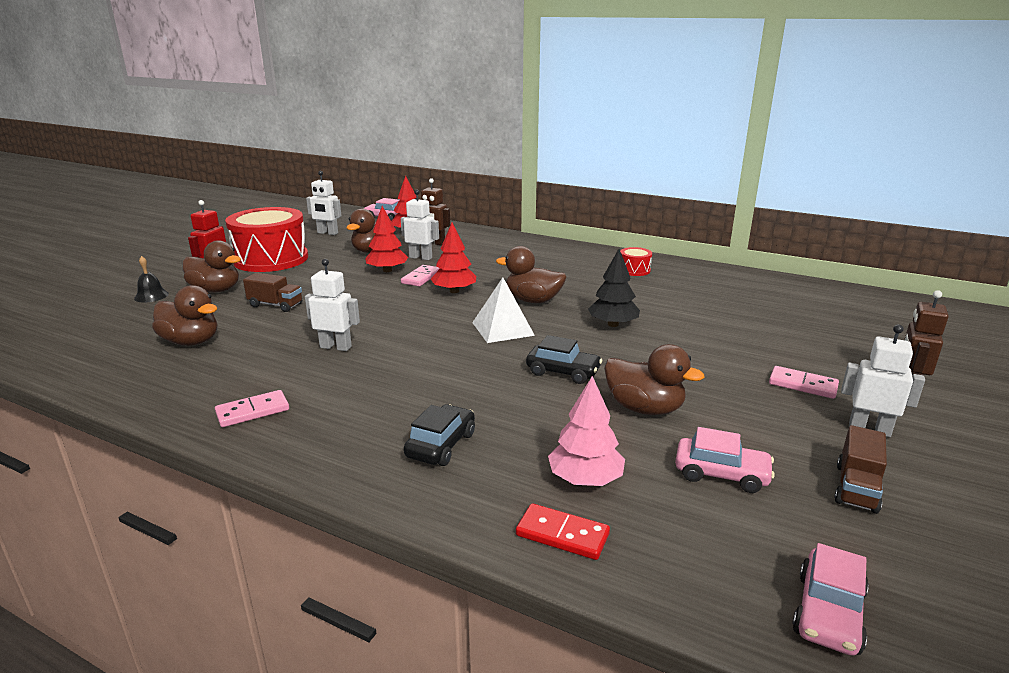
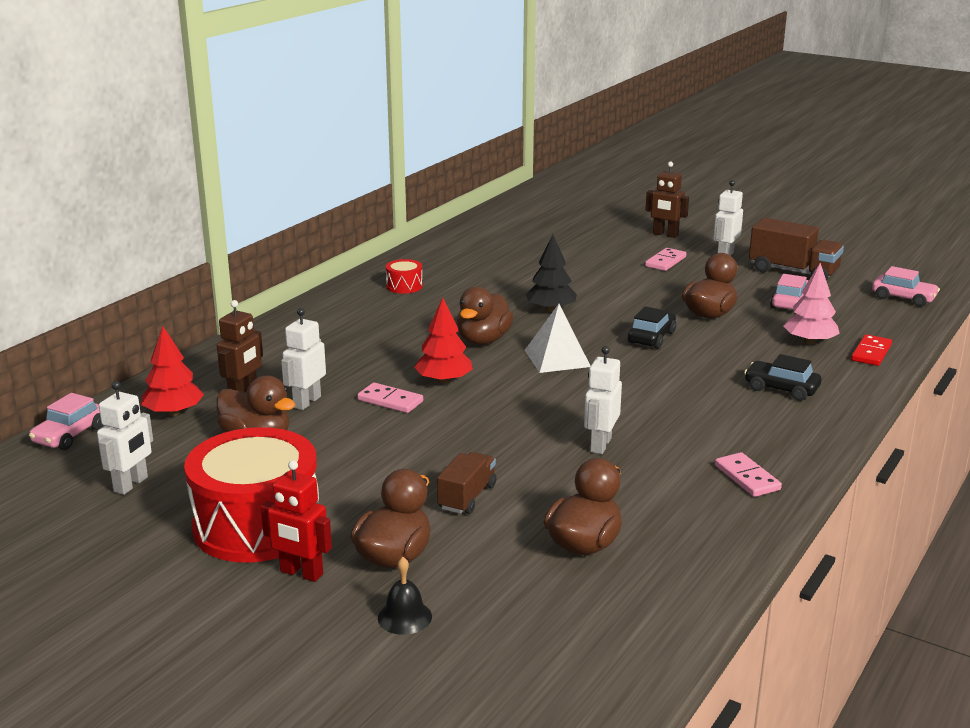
camera: 85 degrees left, 0 degrees up
red tree [365,206,408,272] -> none
brown truck [834,425,887,514] -> brown truck [749,218,844,281], size x1.61

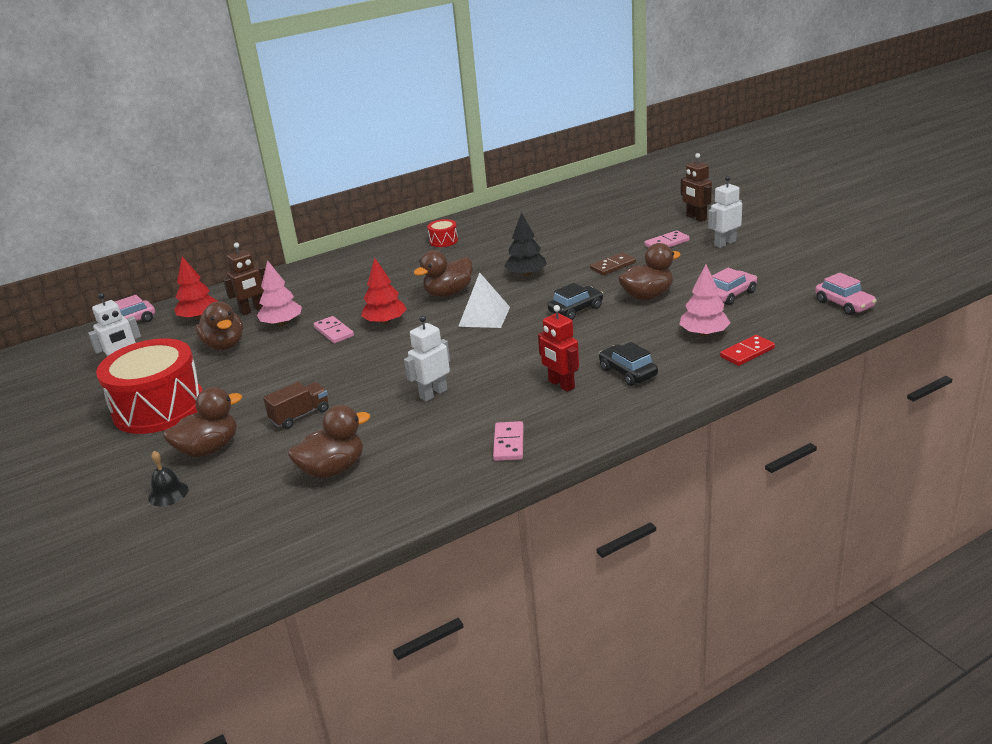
camera: 30 degrees right, 5 degrees up
red robot [261,460,332,582] -> red robot moved to [538,305,579,392]
white robot [281,308,326,410] -> pink tree [257,260,302,326]
brown truck [749,218,844,281] -> none
none -> brown domino [590,252,636,275]

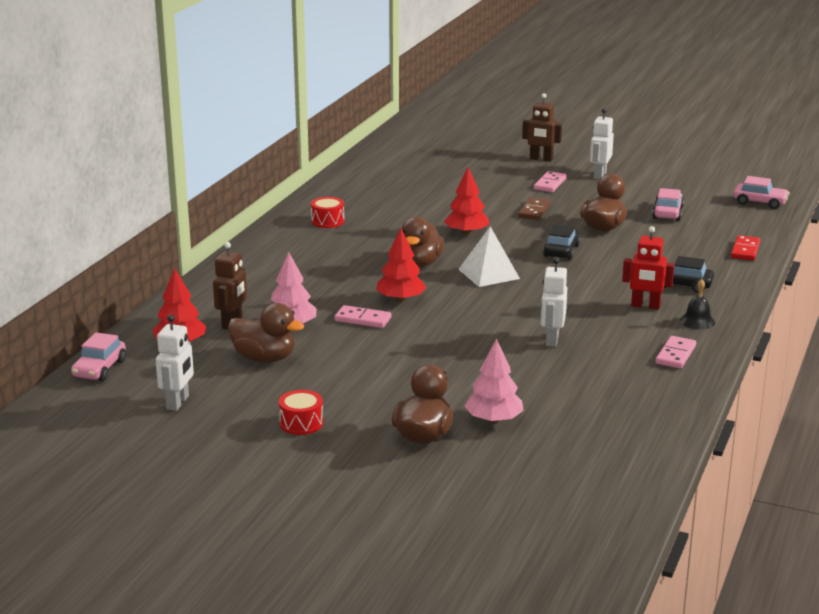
camera: 40 degrees left, 5 degrees down
red drum [96,338,203,434] -> red drum [279,390,323,435], size x0.42
black bell [148,451,189,506] -> black bell moved to [680,279,715,329]
brown truck [263,382,328,429] -> none
brown duck [288,405,370,478] -> none
pink domino [493,421,524,461] -> pink domino turned 60 degrees clockwise [655,336,696,369]
black tree [504,212,547,277] -> red tree [444,167,489,235]
pink tree [679,265,730,337] -> pink tree moved to [465,338,524,424]

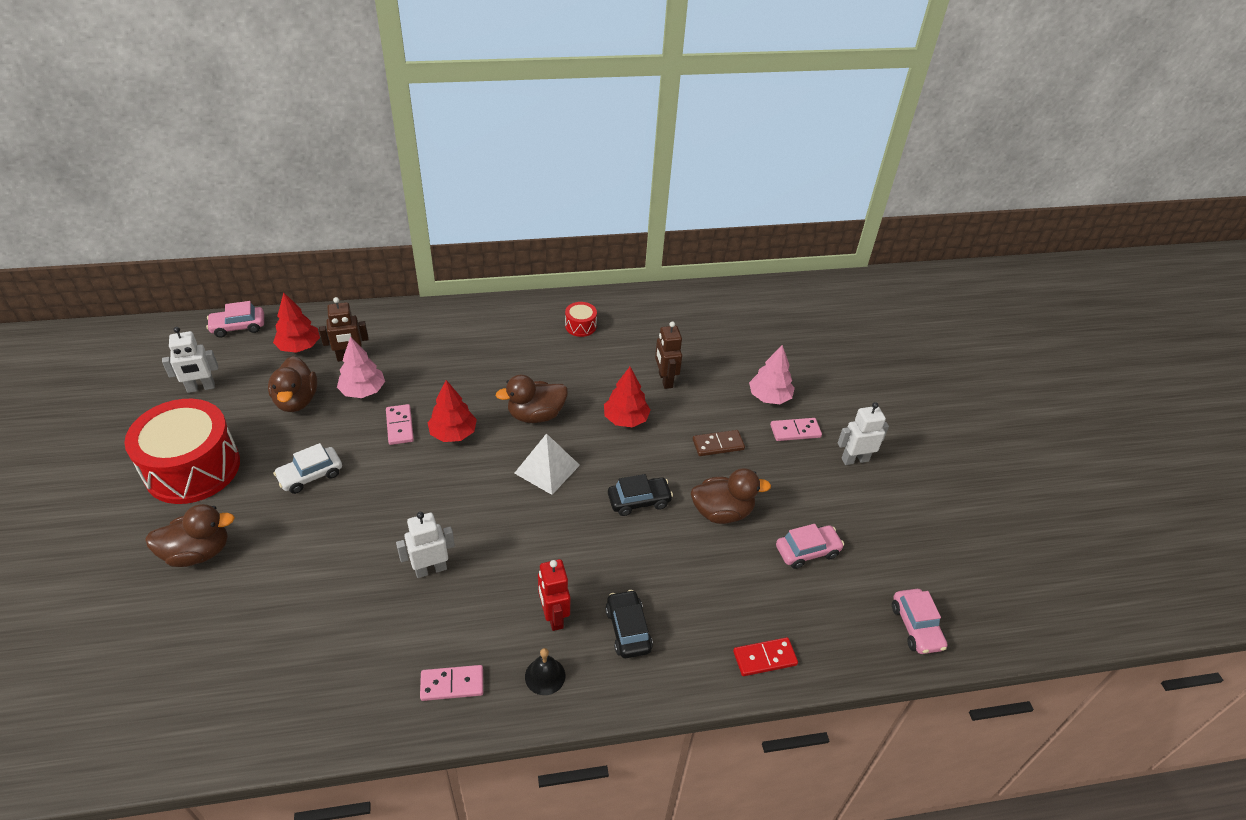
camera: 55 degrees right, 20 degrees up
red drum [279,390,323,435] -> red drum [124,399,240,504], size x2.38
pink tree [465,338,524,424] -> pink tree moved to [749,345,795,404]
brown robot [522,93,562,162] -> brown robot moved to [655,321,682,389]
none -> white car [273,443,342,494]

